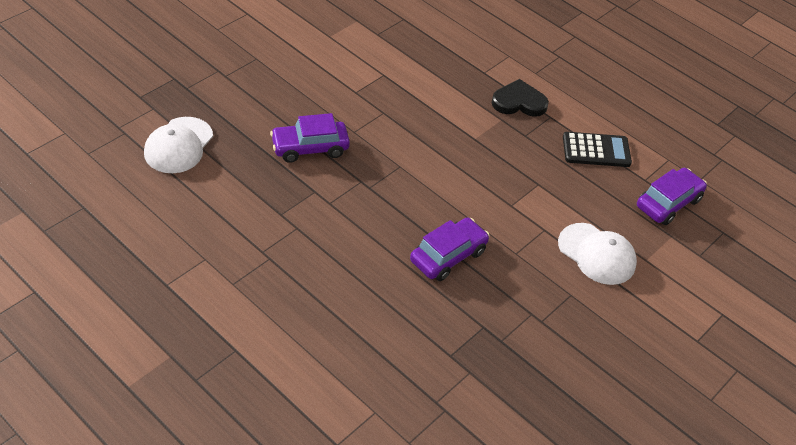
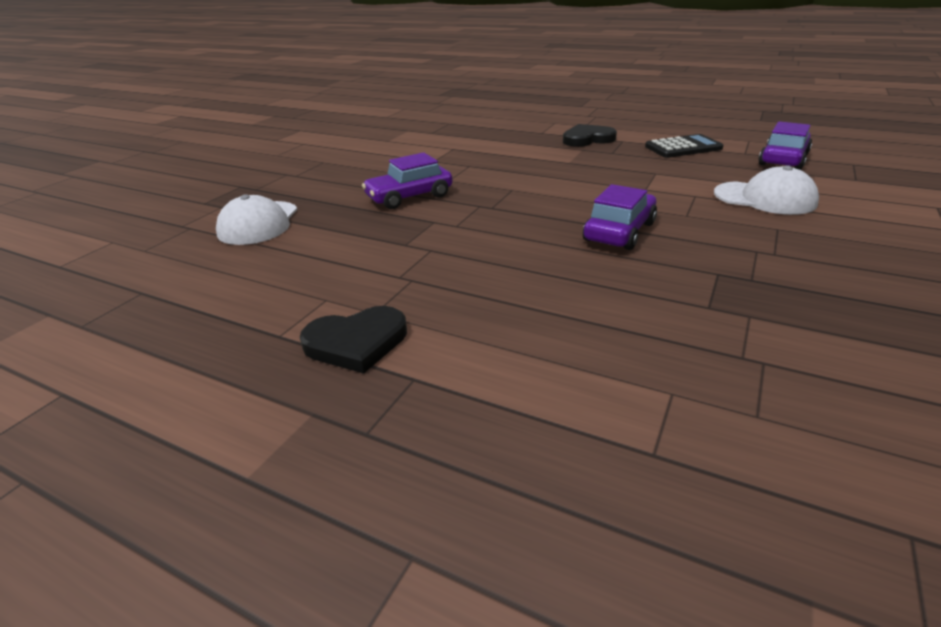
camera: 10 degrees left, 15 degrees down
none -> black heart [300,306,407,373]

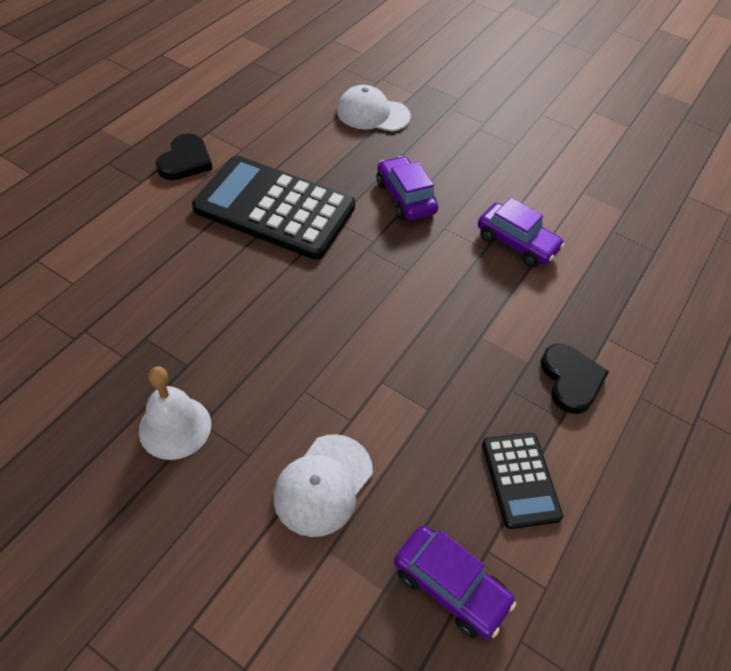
camera: 90 degrees right, 20 degrees up
black heart [300,306,407,373] -> black heart turned 150 degrees counterclockwise [156,134,213,180]
purple car [583,184,657,250] -> purple car moved to [478,198,565,267]
none -> white bell [139,367,211,460]
none -> black calculator [192,156,355,260]

